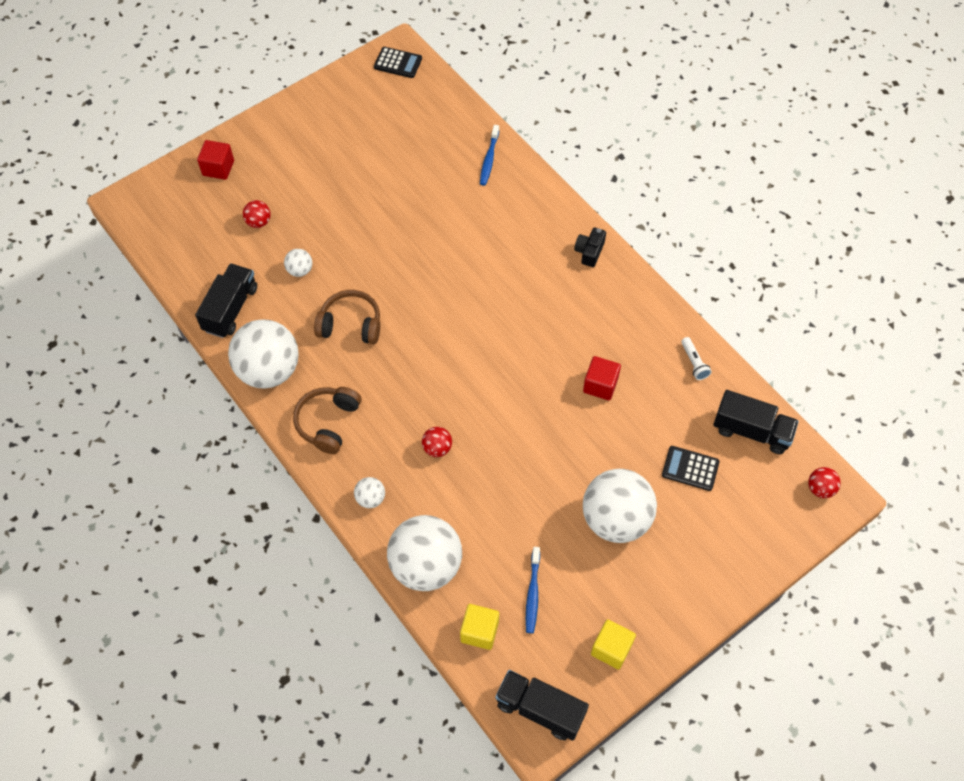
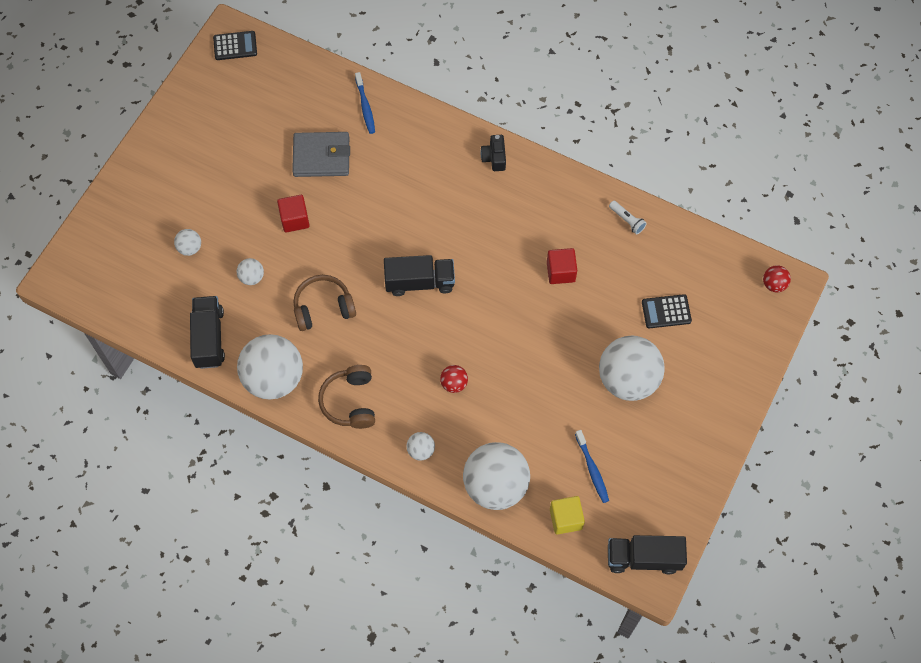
camera: 25 degrees left, 5 degrees up
red cube [197,140,234,180] -> red cube moved to [277,195,310,233]
red ball [243,200,271,228] -> white ball [174,229,201,256]
yellow cube [591,619,636,670] -> none
black truck [713,390,799,454] -> black truck moved to [384,255,455,296]
none -> grey wallet [292,132,350,177]

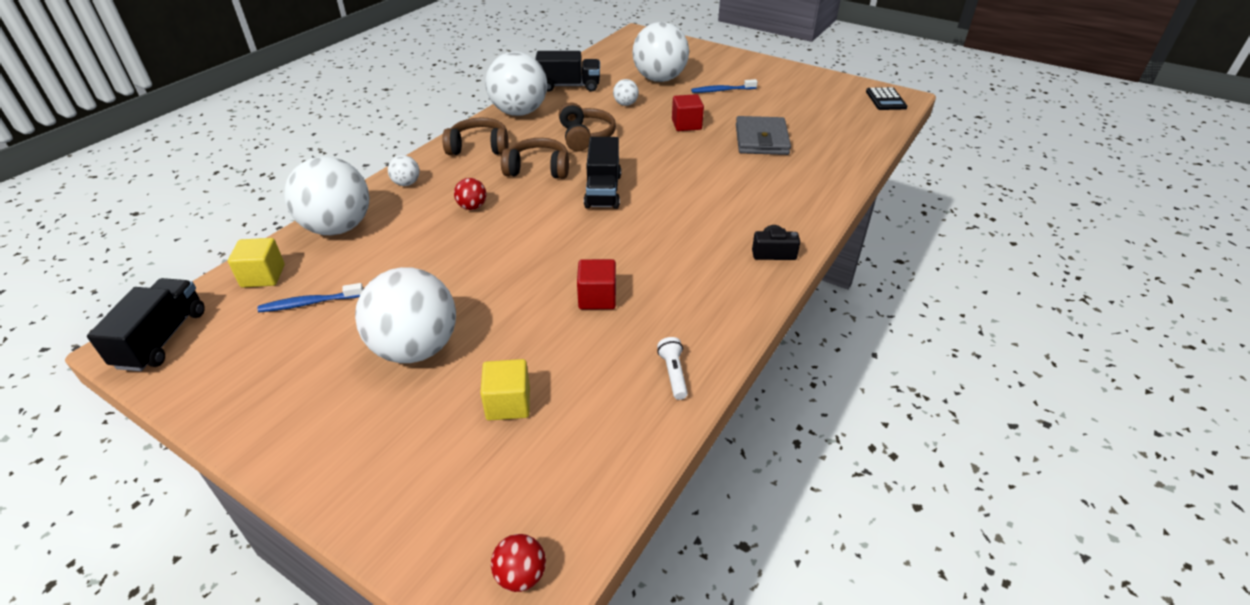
camera: 95 degrees right, 25 degrees down
white ball [174,229,201,256] -> white ball [632,22,689,82], size x2.31
blue toothbrush [355,72,375,134] -> blue toothbrush moved to [691,79,758,93]
white flashlight [609,201,647,234] -> white flashlight turned 120 degrees clockwise [657,337,688,400]
black calculator [642,294,692,328] -> yellow cube [480,359,530,421]
none -> brown headphones [501,138,569,179]

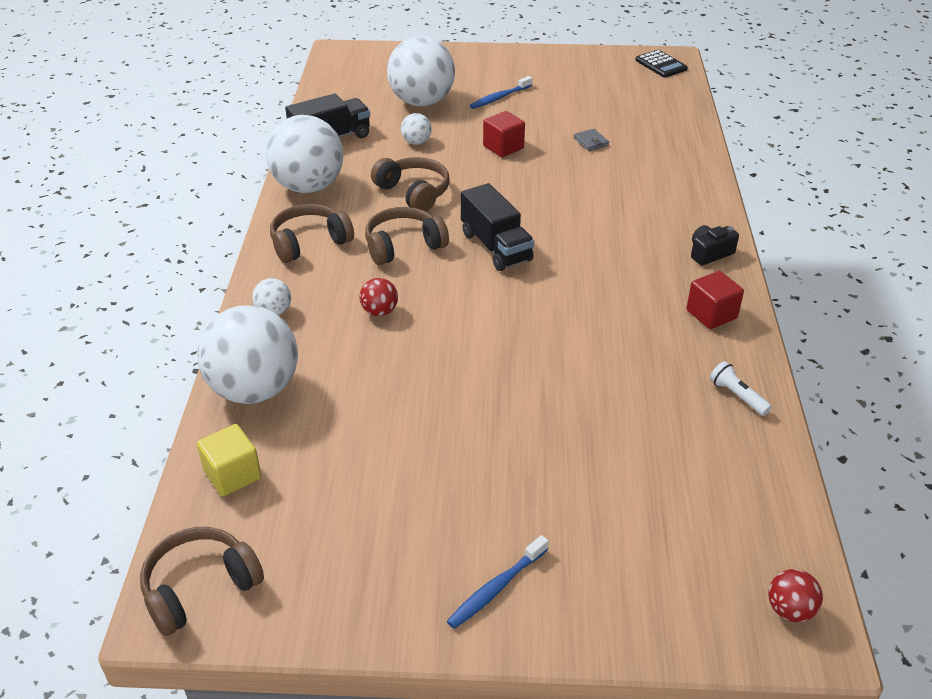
camera: 30 degrees left, 0 degrees up
black truck [87,278,205,371] -> brown headphones [140,527,264,636]
blue toothbrush [257,283,363,312] -> blue toothbrush moved to [447,535,549,629]
white ball [355,267,456,363] -> none
yellow cube [480,359,530,421] -> none
red cube [577,259,616,309] -> red cube moved to [686,271,744,329]
grey wallet [736,116,791,155] -> grey wallet [574,129,609,151], size x0.44

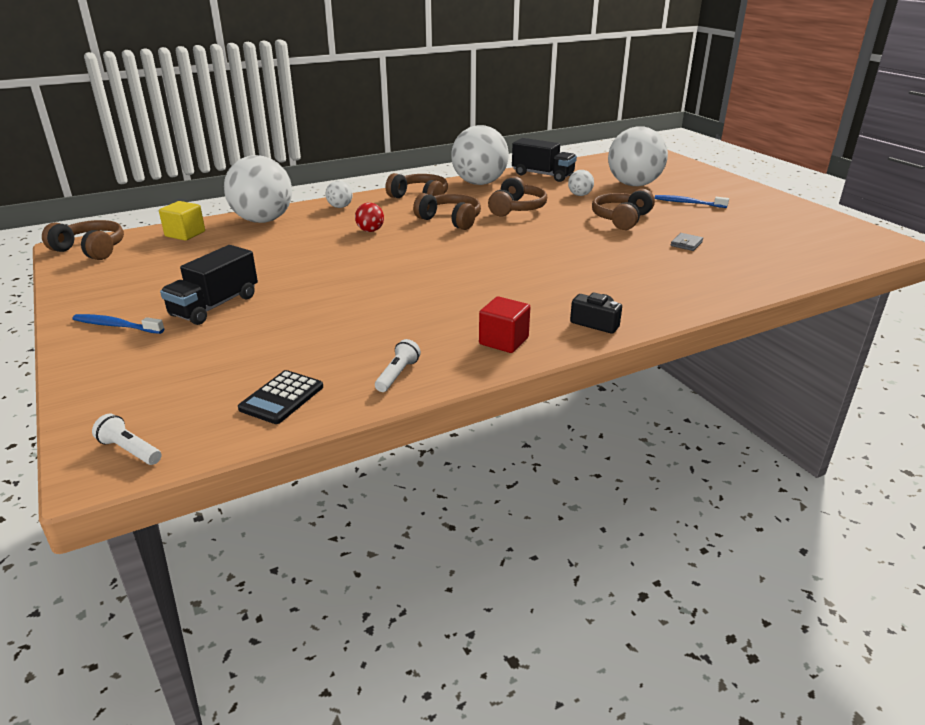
camera: 60 degrees right, 10 degrees down
black truck [461,183,534,271] -> black truck moved to [160,245,258,325]
red cube [483,111,525,157] -> brown headphones [592,189,655,230]
black calculator [635,50,688,78] -> black calculator moved to [238,370,323,424]
red ball [768,569,823,622] -> white flashlight [92,414,162,465]

